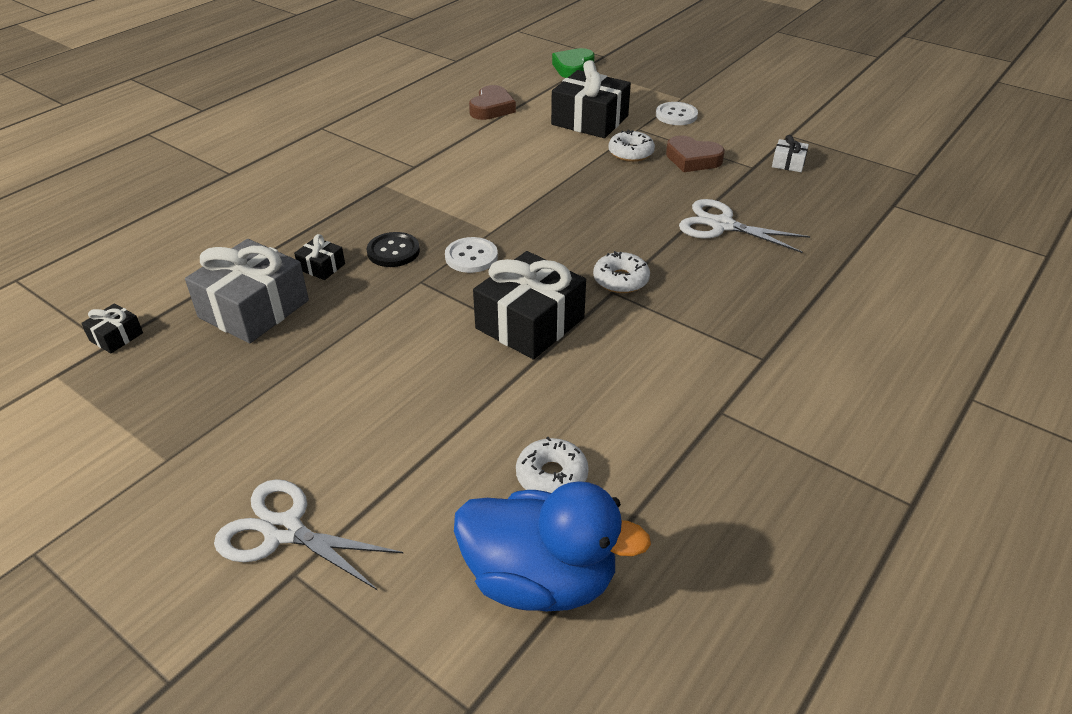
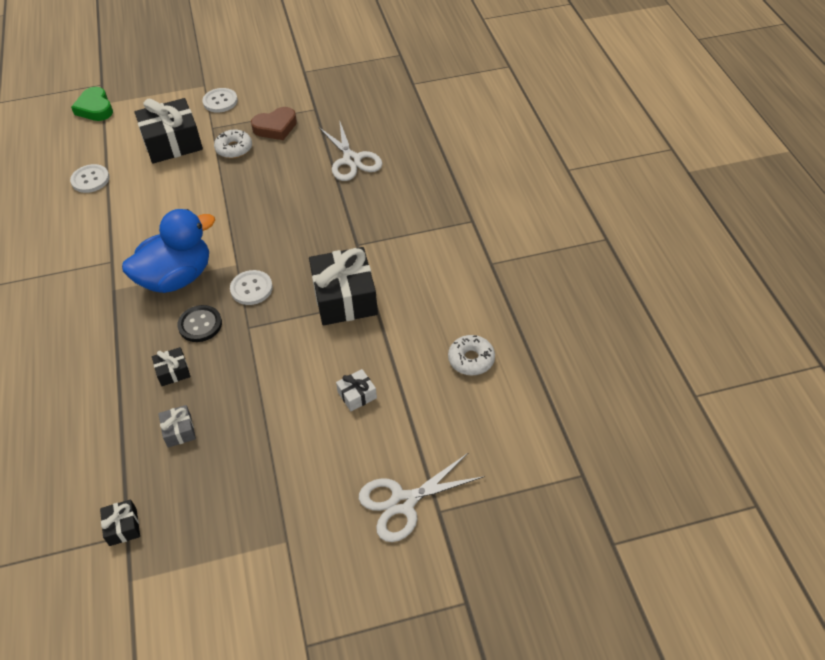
camera: 50 degrees left, 10 degrees up
grey gift [185,239,309,343] -> grey gift [158,405,196,448], size x0.46
blue duck [454,481,651,611] -> blue duck moved to [122,209,215,293]
brown heart [469,85,516,120] -> white button [70,164,110,193]
white donut [593,251,650,293] -> none
white scissors [679,199,810,253] -> white scissors turned 90 degrees counterclockwise [319,120,382,181]
white gift [772,135,809,172] -> white gift moved to [336,369,377,411]

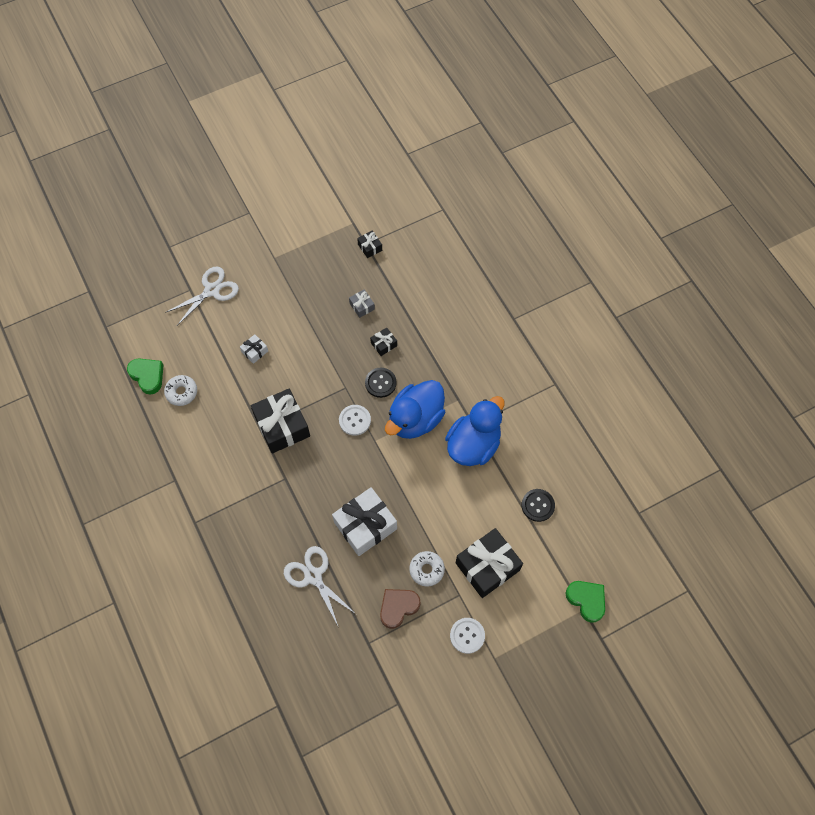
camera: 165 degrees right, 15 degrees up
white button [70,164,110,193] -> black button [522,489,555,522]
none -> green heart [127,358,163,395]
none -> white gift [332,487,397,556]
none -> blue duck [445,396,505,466]

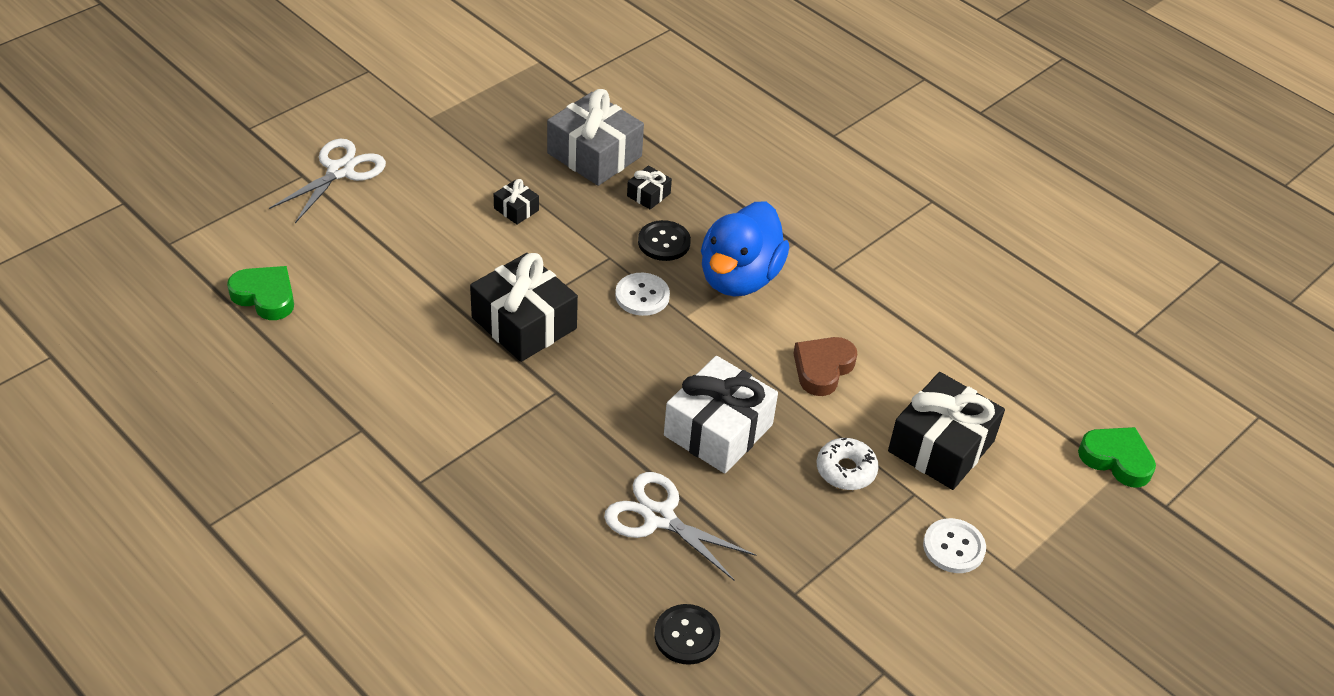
camera: 20 degrees left, 20 degrees down
white donut [164,375,197,406] -> none
white gift [240,334,268,364] -> none
grey gift [349,289,375,318] -> grey gift [547,89,644,186], size x2.19
black gift [357,231,382,258] -> black gift moved to [494,179,539,224]
brown heart [380,589,421,629] -> brown heart moved to [793,337,857,396]
blue duck [445,396,505,466] -> none
black button [522,489,555,522] -> black button moved to [654,604,720,665]

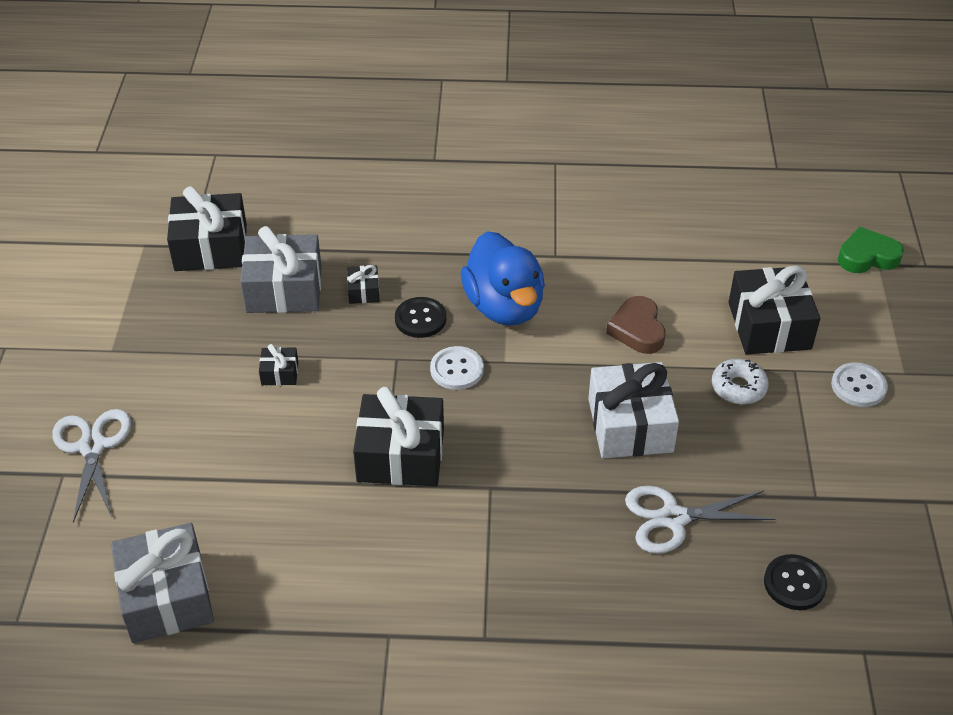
camera: 40 degrees left, 0 degrees up
green heart [227,266,294,320] -> grey gift [111,523,214,643]
none -> black gift [167,186,247,271]

